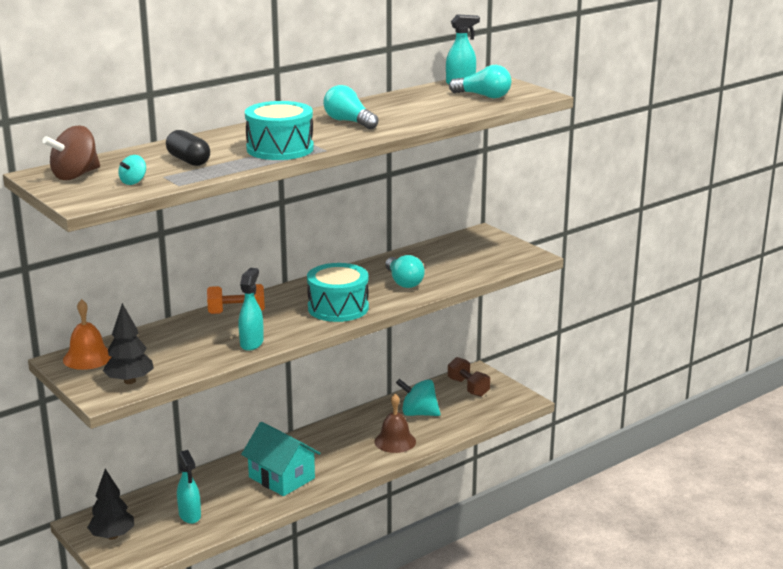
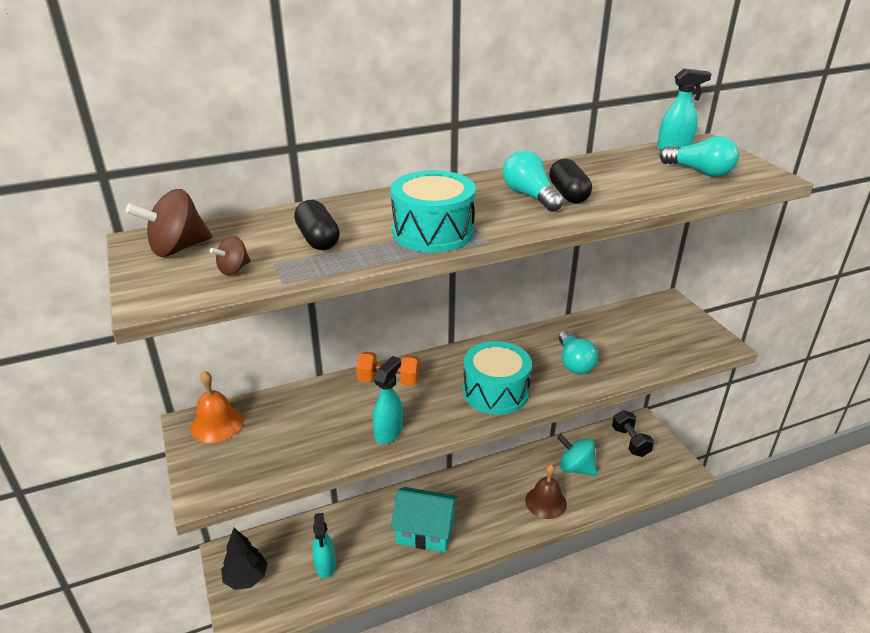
camera: 15 degrees right, 10 degrees up
black tree [103,303,154,384] -> none
turquoise spinning top [118,155,146,185] -> brown spinning top [210,236,251,275]
turquoise house [241,422,320,496] -> turquoise house turned 45 degrees counterclockwise [390,487,458,552]
brown dumbbell [448,357,490,397] -> black dumbbell [612,410,654,457]
none -> black capsule [549,158,592,203]

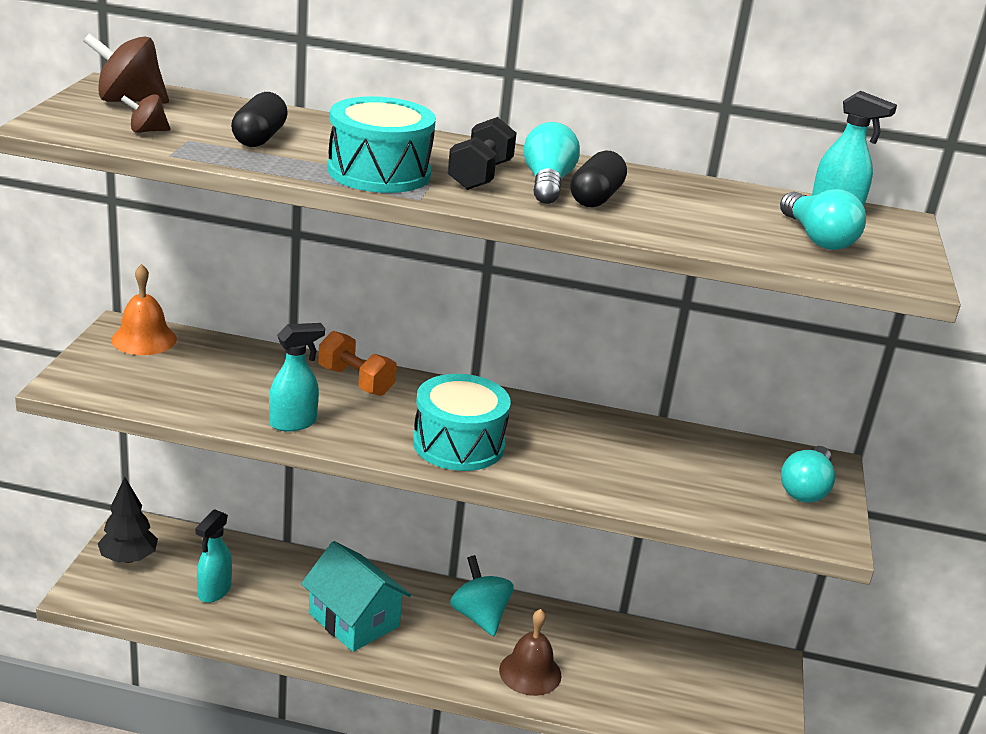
camera: 30 degrees right, 5 degrees down
turquoise spinning top [557,434,597,476] -> turquoise spinning top moved to [450,555,514,636]
turquoise light bulb [559,330,598,374] -> turquoise light bulb moved to [781,446,835,502]
black dumbbell [612,410,654,457] -> black dumbbell moved to [448,117,517,190]

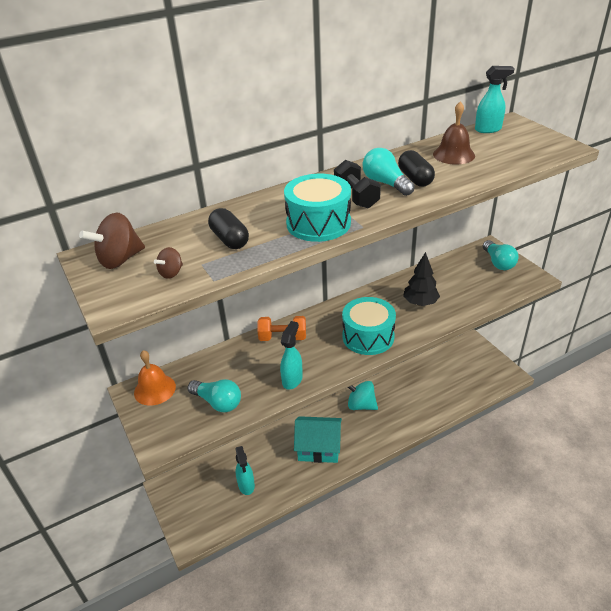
camera: 35 degrees left, 10 degrees up
black tree [98,477,158,563] -> black tree moved to [403,252,440,306]
brown bell [499,609,562,696] -> brown bell moved to [433,101,475,165]
turquoise light bulb [780,189,866,250] -> turquoise light bulb moved to [188,379,241,412]

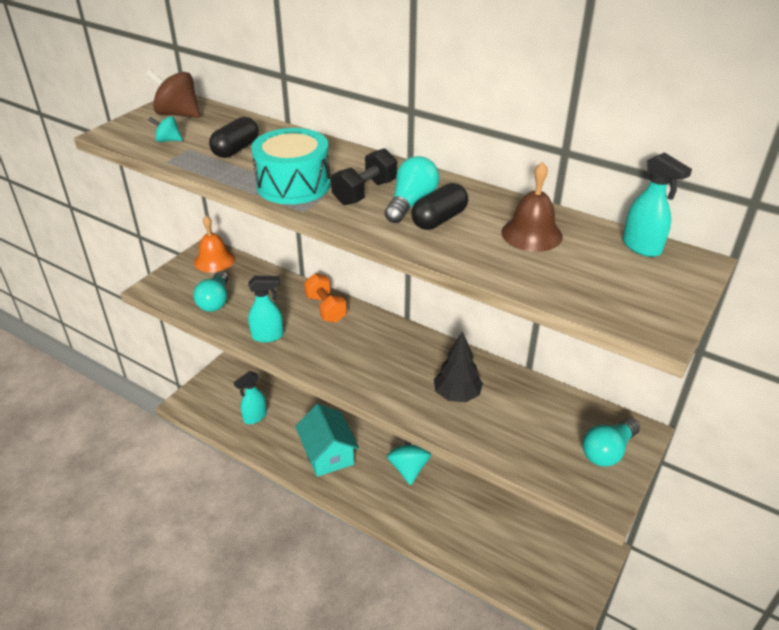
camera: 60 degrees right, 0 degrees up
brown spinning top [154,247,183,279] -> turquoise spinning top [149,116,182,142]
turquoise drum [342,297,396,355] -> none

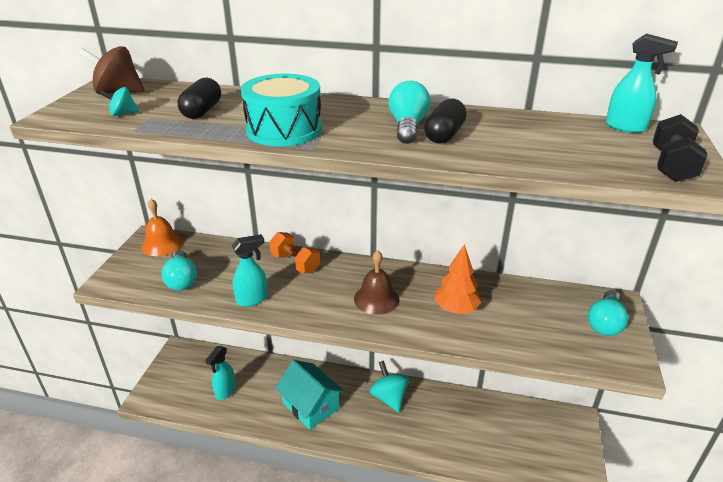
camera: 20 degrees left, 5 degrees down
black dumbbell [331,148,397,205] -> black dumbbell moved to [653,114,708,182]
black tree [434,331,483,402] -> orange tree [434,244,481,314]
brown bell [501,162,563,252] -> brown bell moved to [354,250,400,315]

